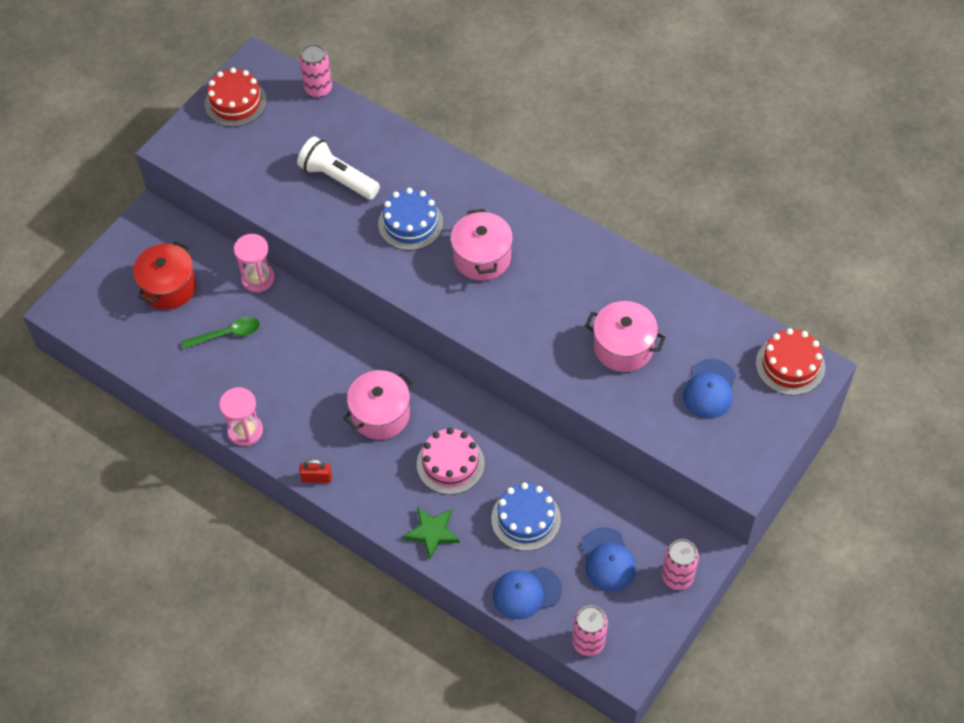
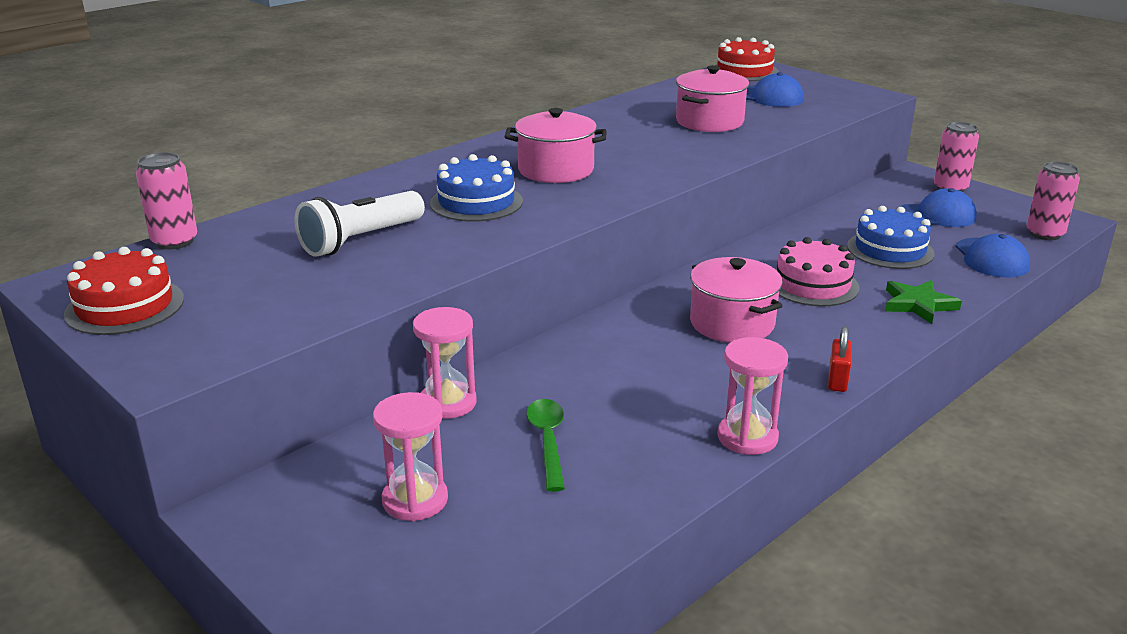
camera: 80 degrees left, 30 degrees down
red pot [133,241,196,310] -> pink hourglass [373,392,448,521]

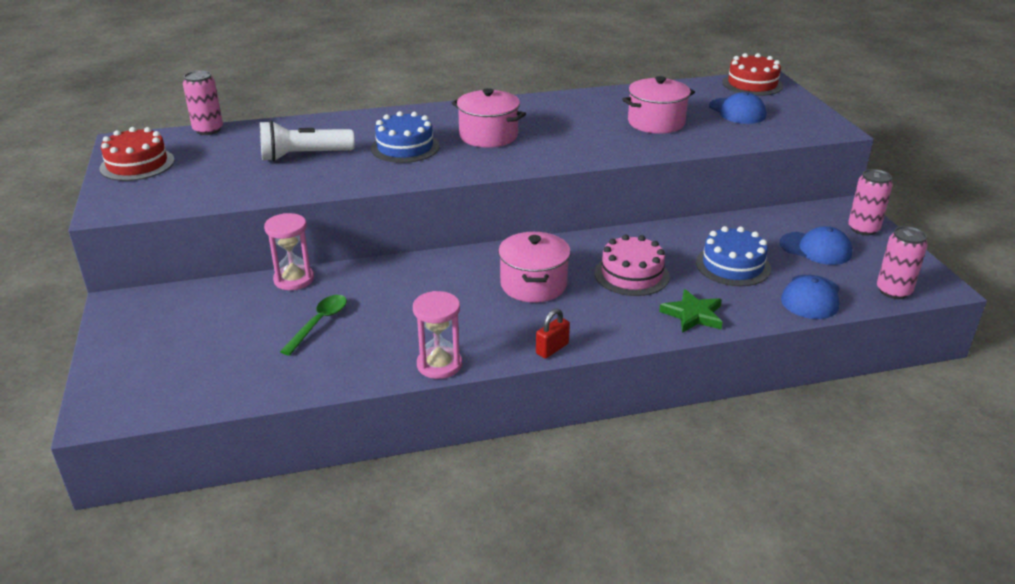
camera: 30 degrees right, 5 degrees up
pink hourglass [373,392,448,521] -> none

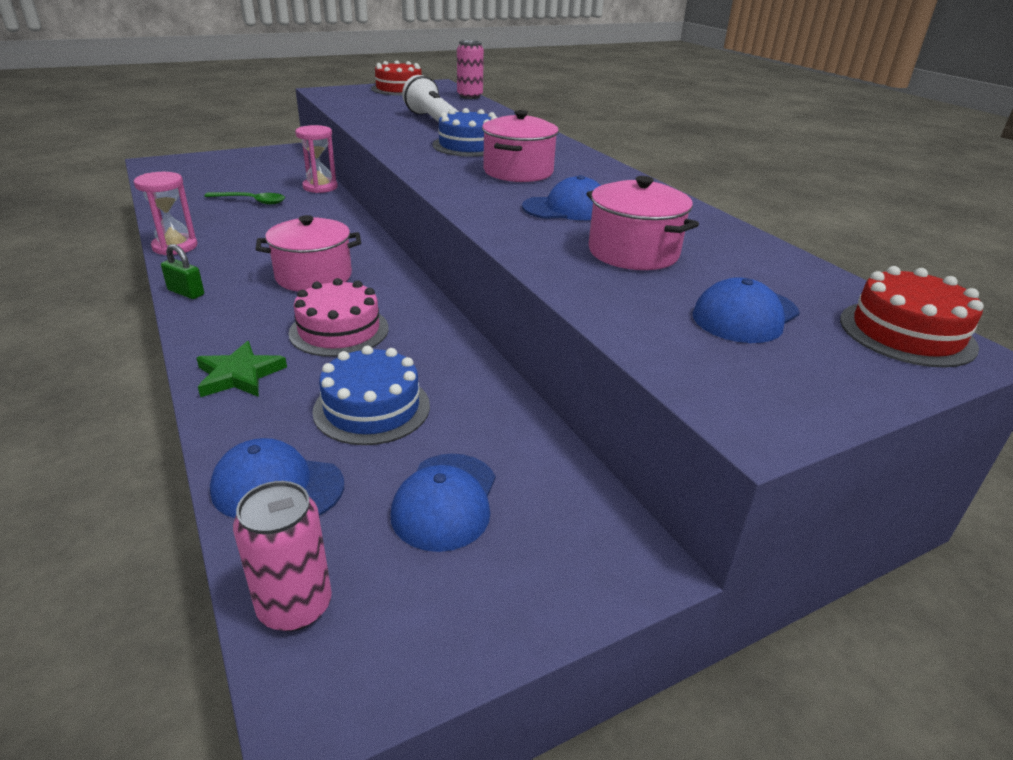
camera: 75 degrees right, 0 degrees up
red padlock [536,308,570,359] -> green padlock [161,244,204,299]
pink can [848,169,893,235] -> none
none -> blue cap [522,175,601,220]

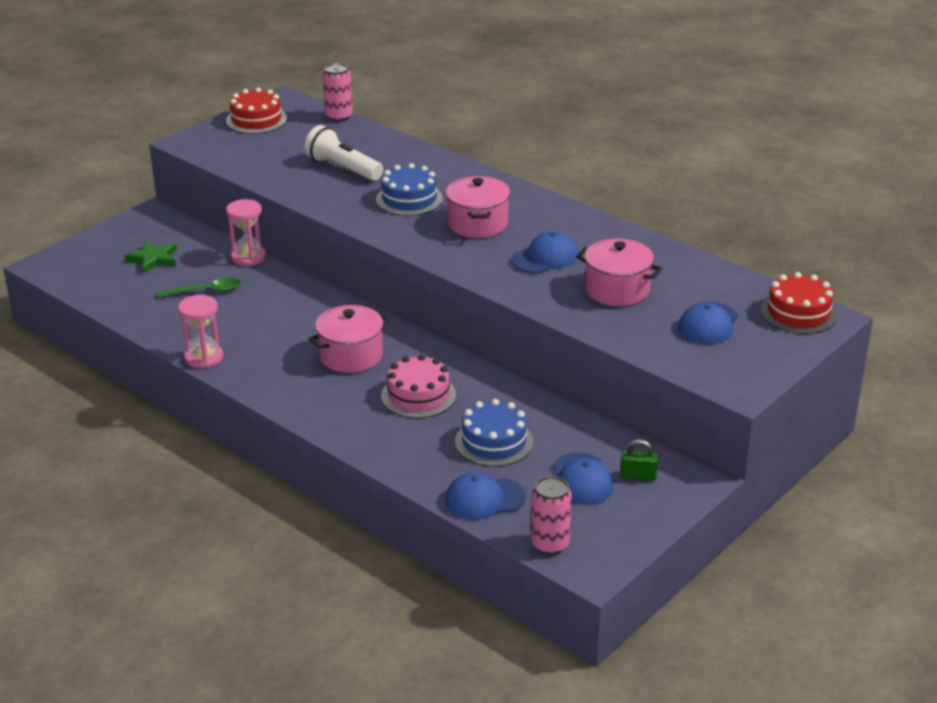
camera: 20 degrees left, 0 degrees up
green padlock [161,244,204,299] -> green padlock moved to [620,439,658,481]
green star [196,341,287,397] -> green star moved to [125,241,177,273]

